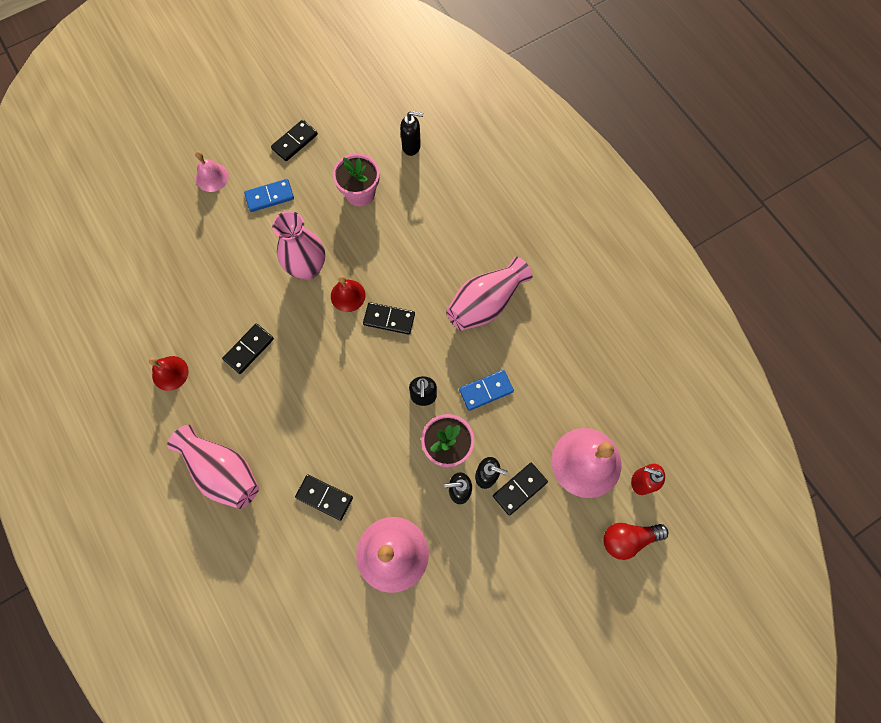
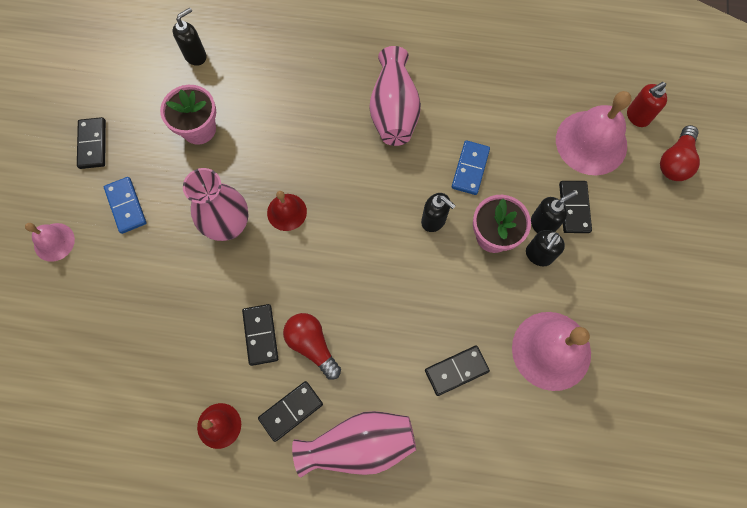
camera: 50 degrees left, 0 degrees up
blue domino [244,179,294,212] -> blue domino turned 45 degrees counterclockwise [104,177,146,234]
black domino [363,302,415,335] -> black domino moved to [258,381,323,442]
none -> red light bulb [283,313,341,380]

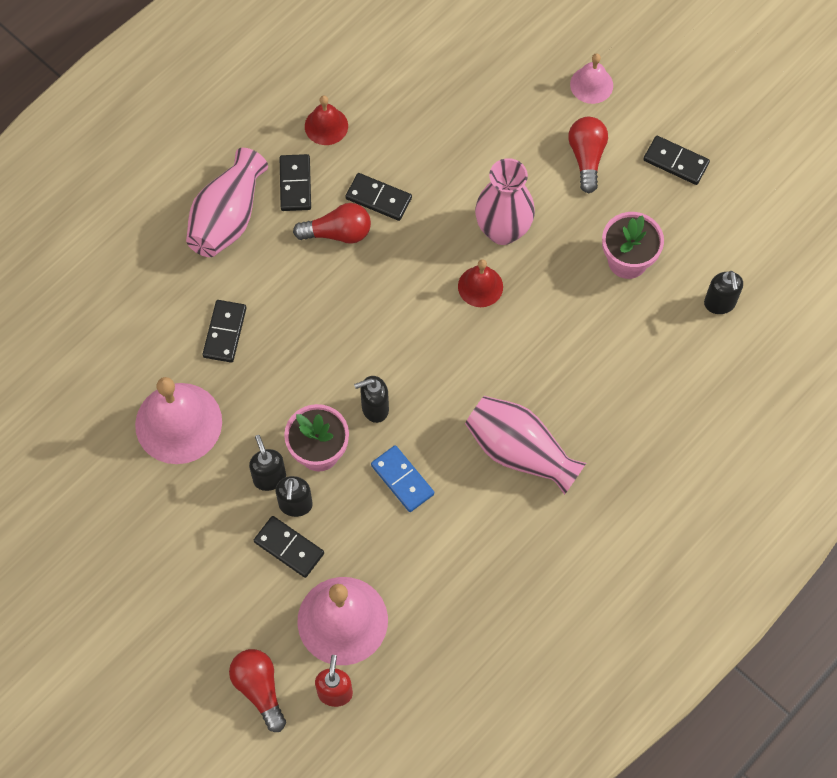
camera: 125 degrees right, 5 degrees down
blue domino [104,177,146,234] -> red light bulb [568,117,608,193]

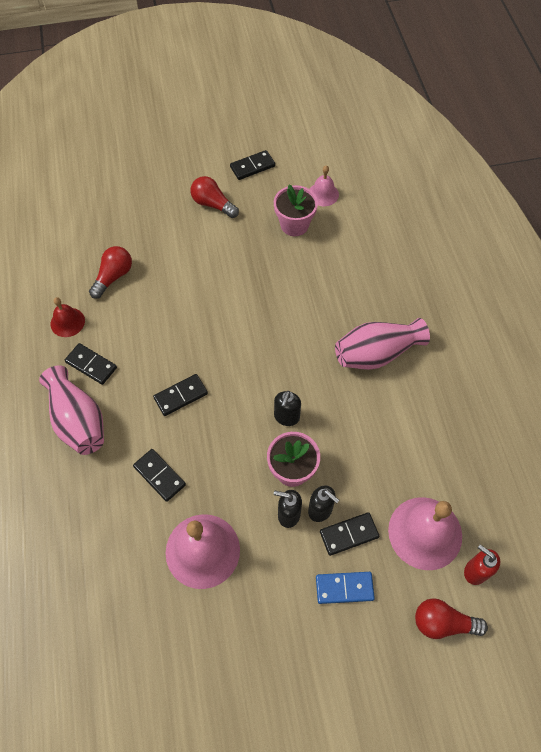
camera: 55 degrees left, 5 degrees down
red light bulb [293,203,371,244] -> red light bulb moved to [89,246,132,299]
black domino [345,173,412,221] -> black domino moved to [153,374,208,416]
blue domino [371,445,434,512] -> blue domino moved to [316,572,375,604]
red bell [458,259,503,307] -> none
pink vase [475,158,535,245] -> none
pink bell [570,53,613,104] -> pink bell moved to [310,165,339,206]
black soap dispenser [704,271,743,314] -> none

